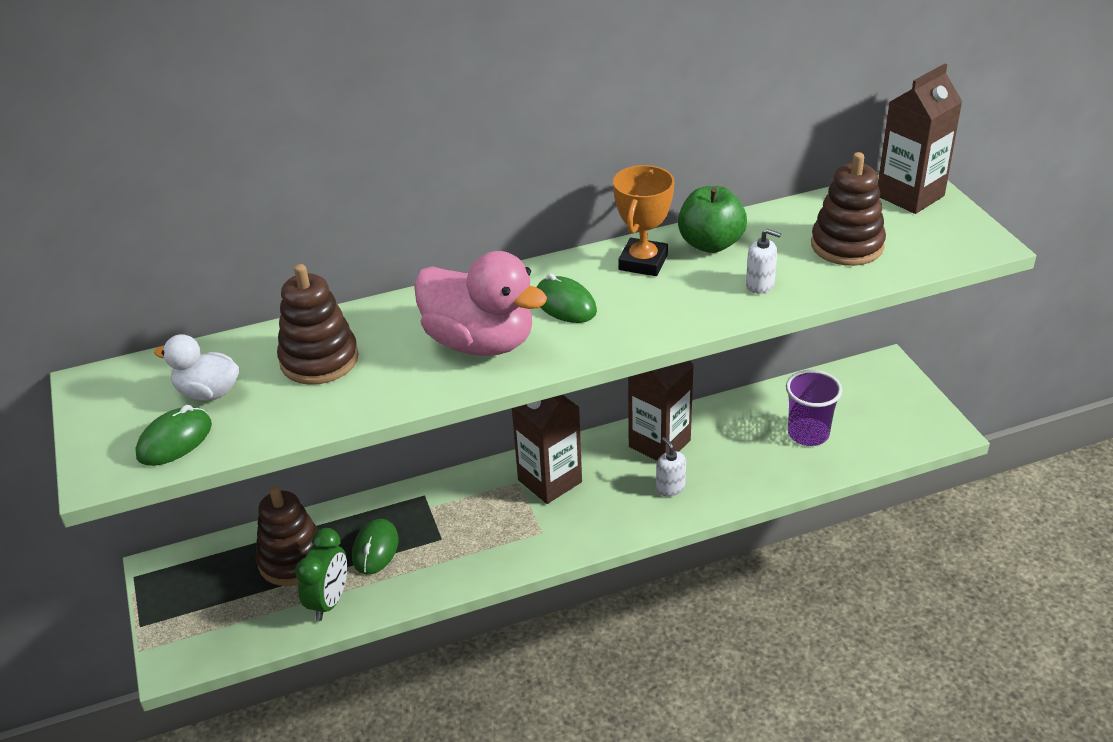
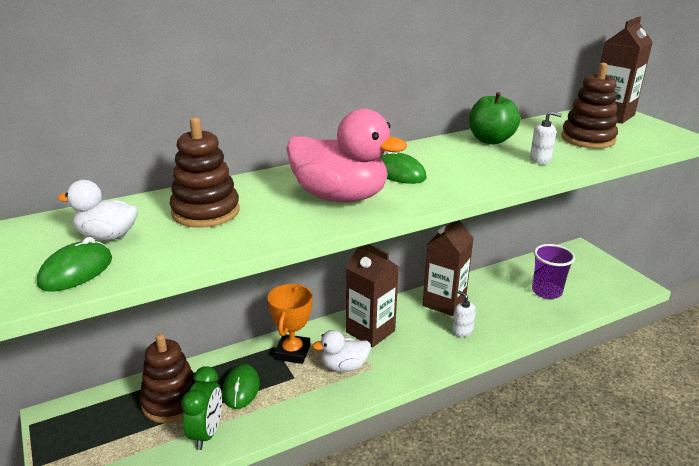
camera: 10 degrees left, 10 degrees down
orange trophy [613,165,674,276] -> orange trophy moved to [268,284,313,364]
none -> white duck [312,330,371,372]

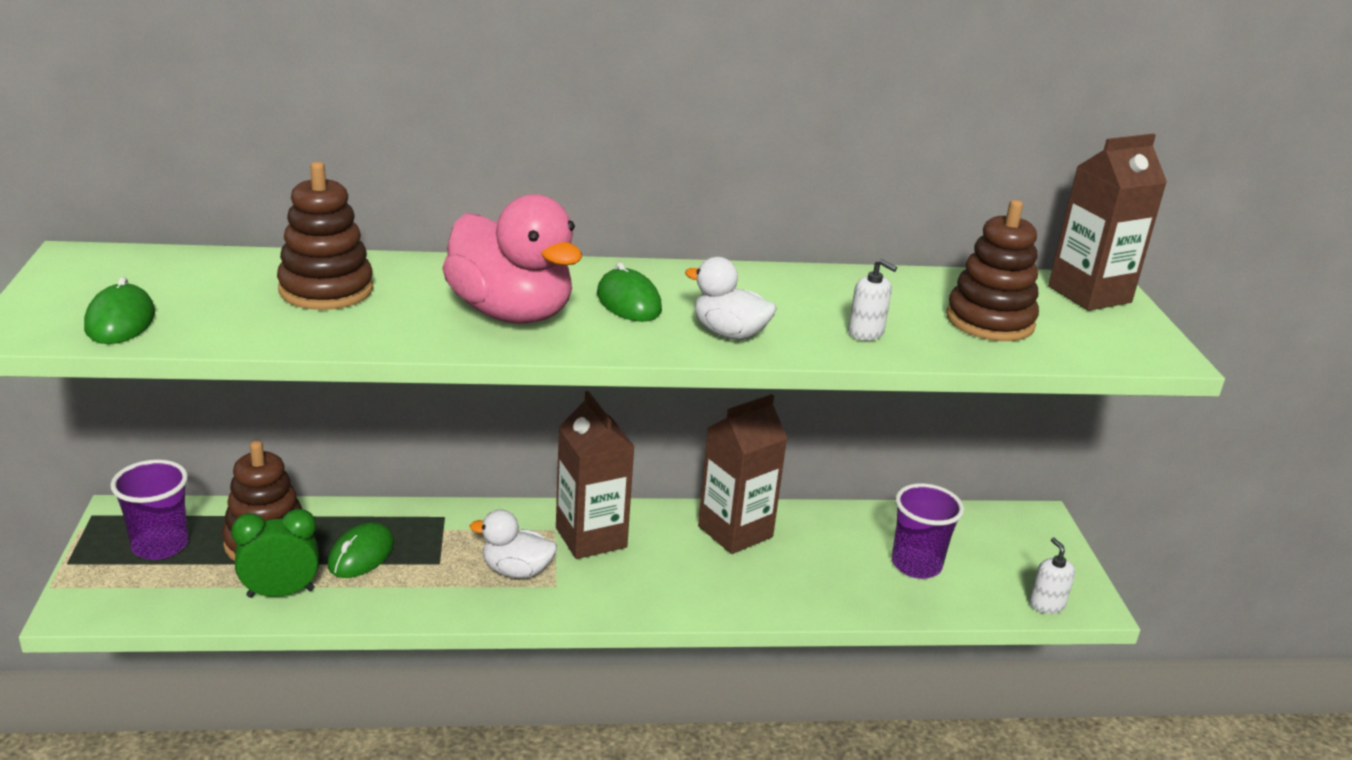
camera: 20 degrees right, 0 degrees up
green mouse [37,237,112,291] -> green mouse turned 60 degrees counterclockwise [84,277,155,344]
white duck [58,180,138,241] -> white duck moved to [685,257,777,340]
green clock [181,366,222,450] -> green clock turned 135 degrees counterclockwise [231,509,319,598]
orange trophy [268,284,313,364] -> none
white soap dispenser [452,290,476,337] -> white soap dispenser moved to [1029,538,1075,614]
green apple [469,92,520,144] -> none
none -> purple cup [110,459,188,560]

